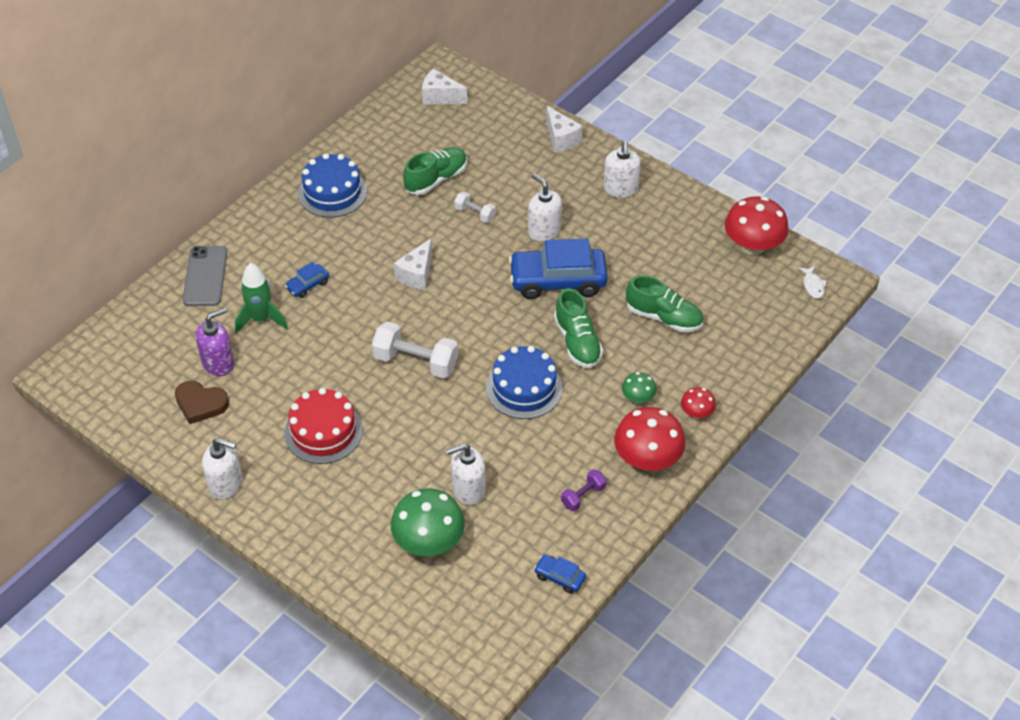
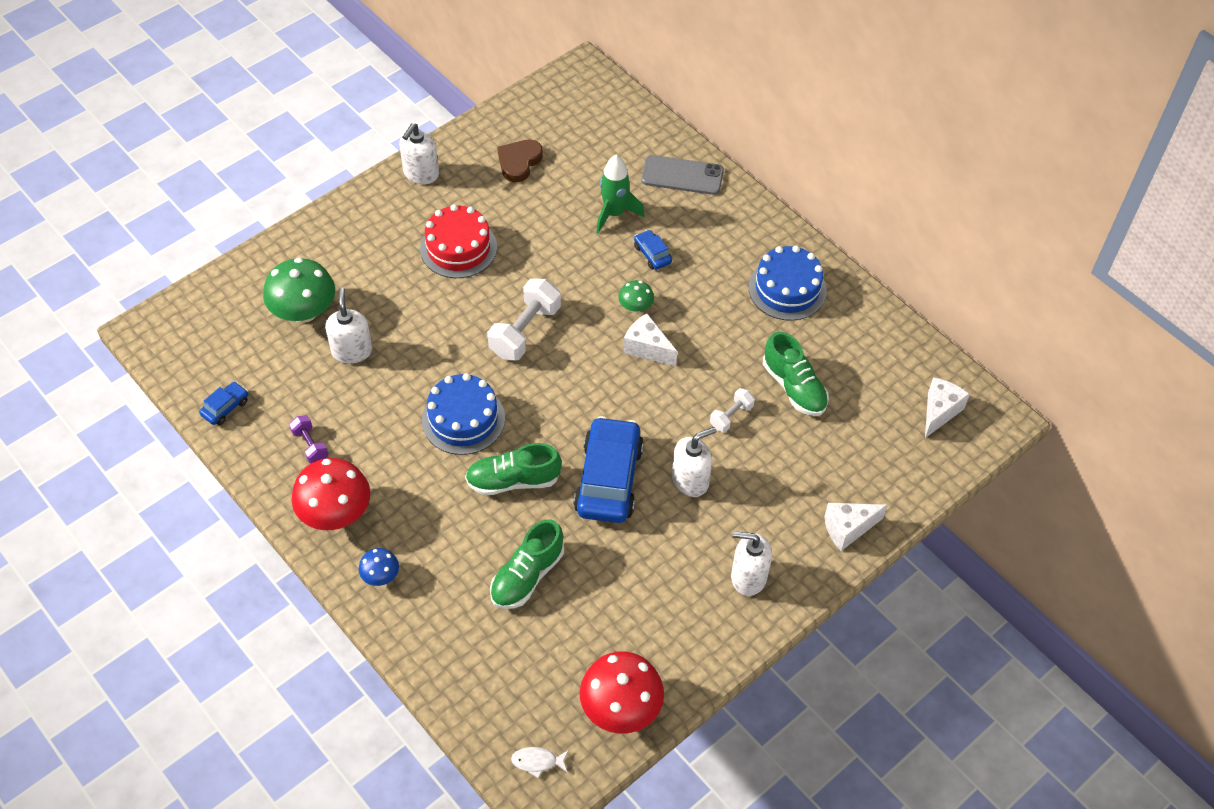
camera: 100 degrees right, 5 degrees up
purple soap dispenser [196,308,234,376] -> none
green mushroom [622,372,656,404] -> green mushroom moved to [618,280,654,313]
red mushroom [681,387,716,419] -> blue mushroom [359,548,399,586]

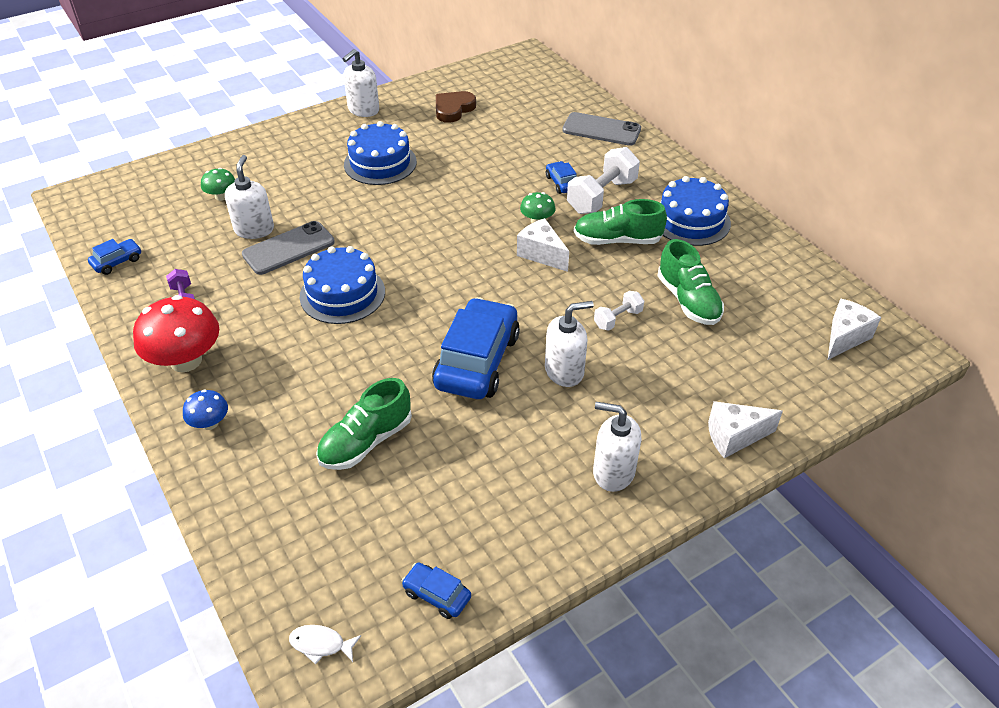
camera: 10 degrees right, 10 degrees down
green mushroom [263,258,335,323] -> green mushroom [201,168,235,201], size x0.51
red cake [420,204,497,278] -> blue cake [344,121,417,185]
green shoe [465,443,562,495] -> green shoe moved to [574,199,667,245]
white dumbbell [487,278,561,361] -> white dumbbell moved to [567,147,640,214]
red mushroom [580,651,664,734] -> blue car [402,563,471,619]
green rocket [596,155,644,233] -> none
none -> grey phone [242,221,335,275]

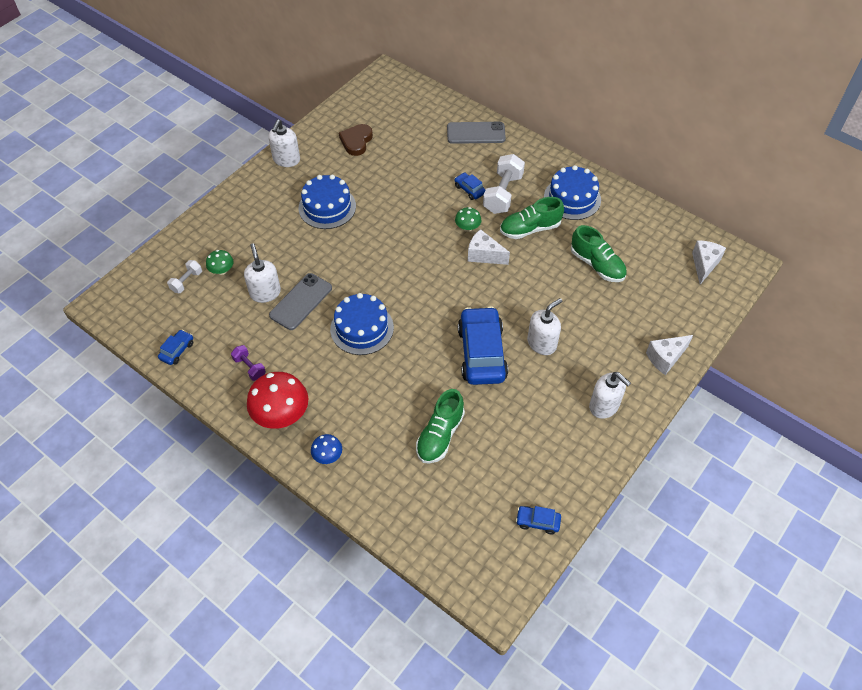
camera: 20 degrees left, 10 degrees up
white fish [289,625,361,665] -> none
white soap dispenser [593,402,641,492] -> white soap dispenser turned 135 degrees counterclockwise [589,372,631,419]
white dumbbell [594,291,644,331] -> white dumbbell moved to [167,260,202,293]

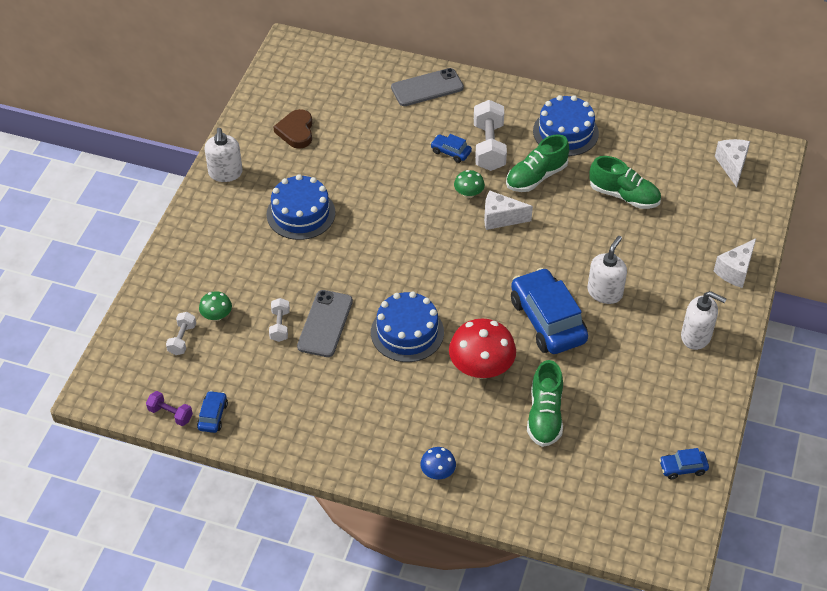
camera: 20 degrees left, 5 degrees down
purple dumbbell [231,345,266,381] -> purple dumbbell moved to [146,391,193,426]
white soap dispenser [244,244,281,303] -> white dumbbell [269,298,290,342]
red mushroom [247,372,308,429] -> red mushroom moved to [449,319,516,379]

